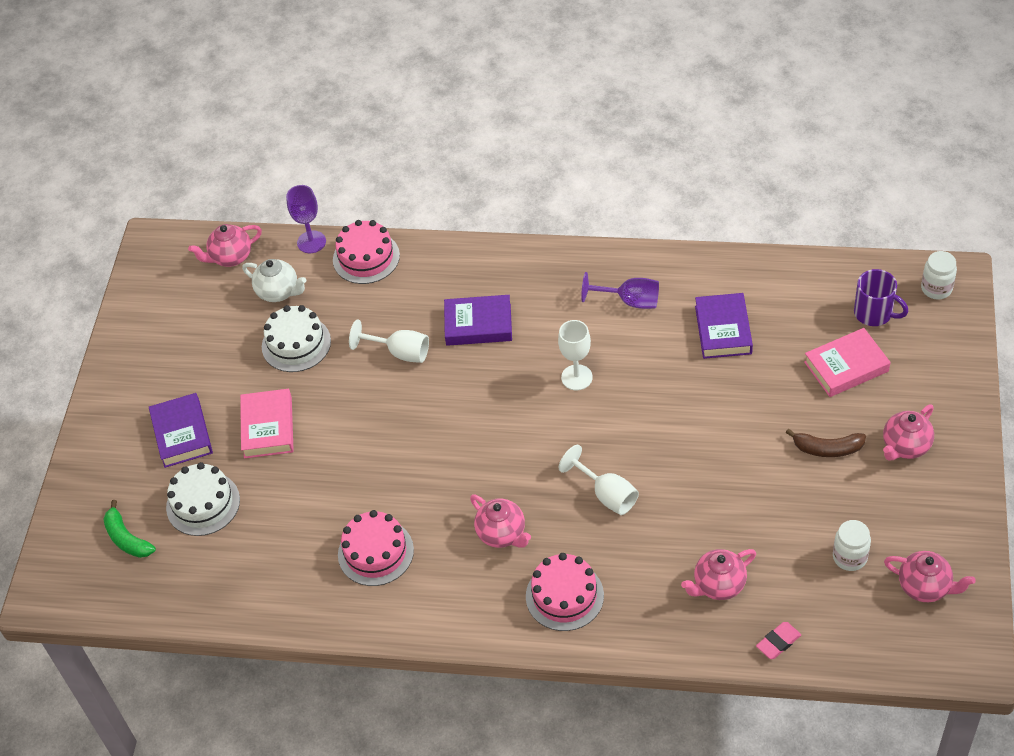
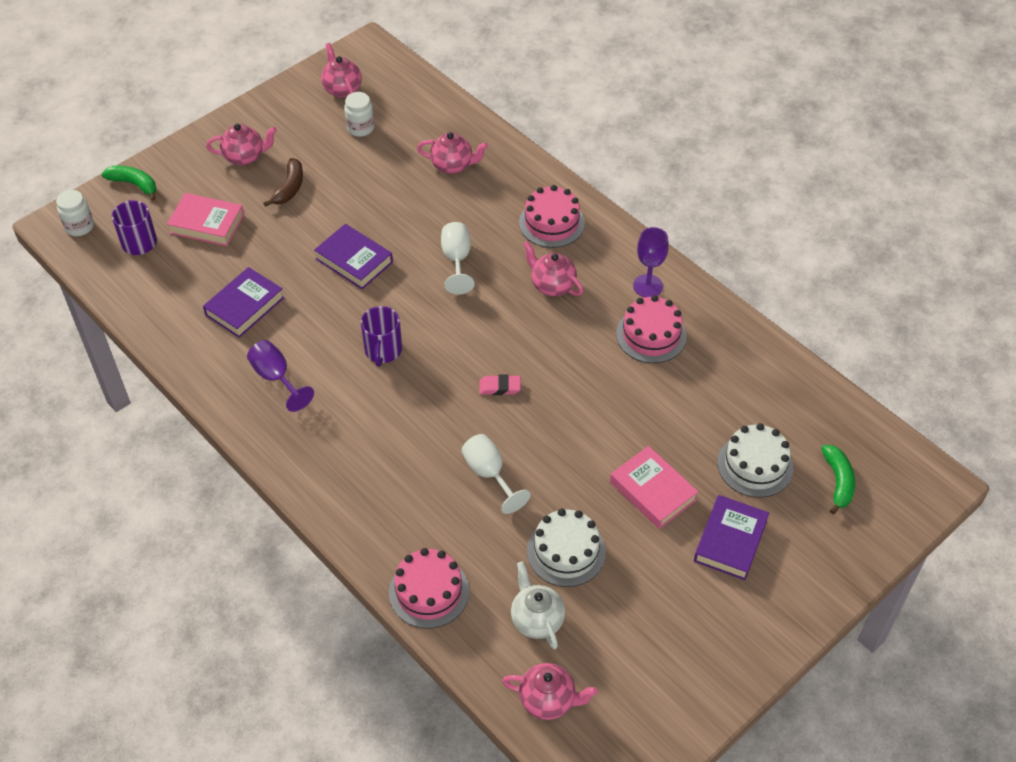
camera: 145 degrees left, 0 degrees up
pink book [240,389,294,459] -> pink book turned 75 degrees counterclockwise [610,446,698,529]
purple goblet [286,185,326,253] -> purple goblet moved to [633,227,669,297]
purple book [444,295,512,346] -> purple book moved to [314,224,393,289]
pink teapot [470,495,531,548] -> pink teapot turned 45 degrees counterclockwise [523,241,583,296]
white goblet [558,320,593,390] -> purple mug [361,306,402,367]
pink eraser [756,622,801,659] -> pink eraser moved to [479,375,521,395]
brown banana [786,429,866,457] -> brown banana turned 60 degrees clockwise [263,158,303,207]
none -> green banana [101,166,156,201]

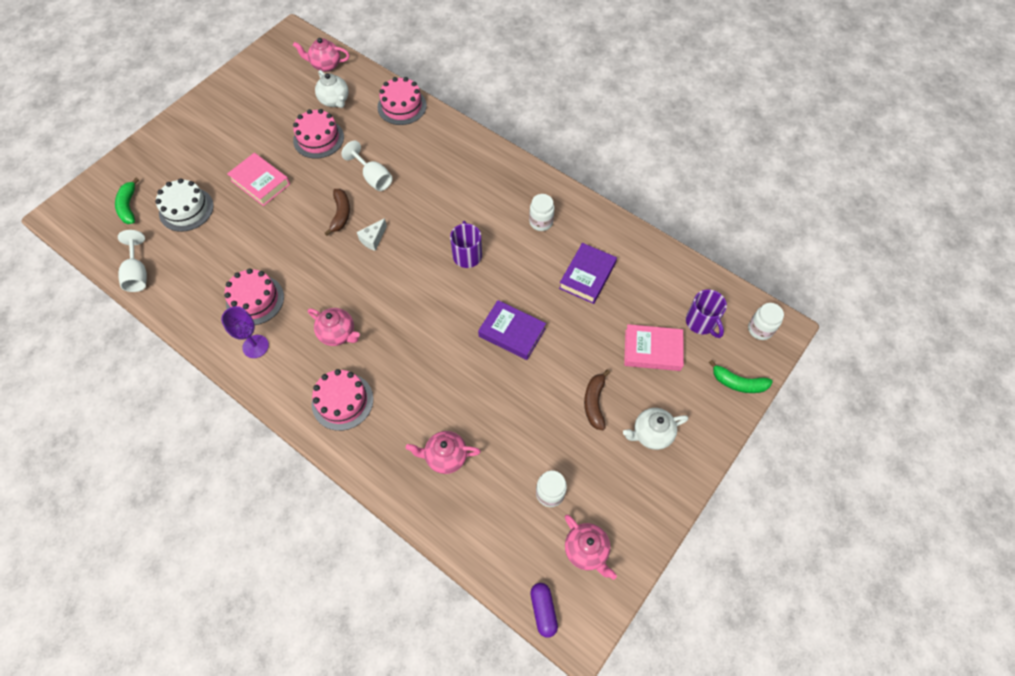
camera: 170 degrees right, 10 degrees up
pink teapot [206,124,277,166] -> white teapot [623,408,688,450]
purple goblet [247,340,314,412] -> white jar [529,194,554,231]
white goblet [441,222,475,295] -> white goblet moved to [118,230,147,292]
pink eraser [479,375,521,395] -> white cheese [357,218,387,251]
white cake [527,509,606,587] -> pink cake [293,109,344,159]
purple book [694,495,769,580] -> none
none -> brown banana [324,189,350,236]
none -> purple capsule [530,583,558,638]

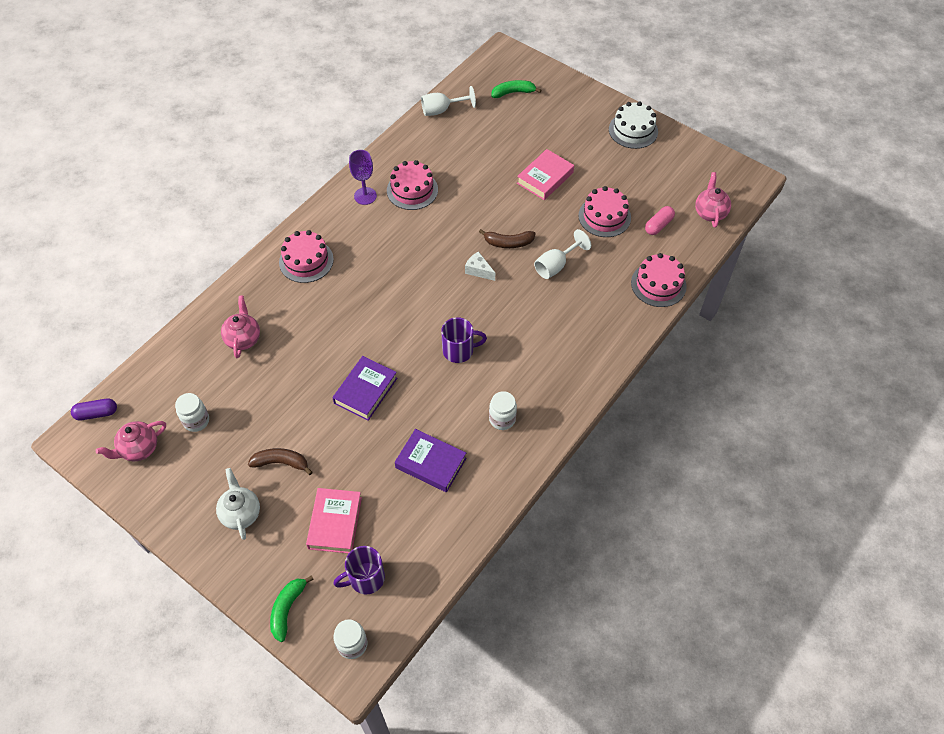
camera: 90 degrees right, 5 degrees down
white cake [155,178,214,232] -> white cake moved to [609,102,658,149]
pink teapot [308,308,360,346] -> none
white teapot [315,70,349,108] -> pink capsule [645,206,675,235]

